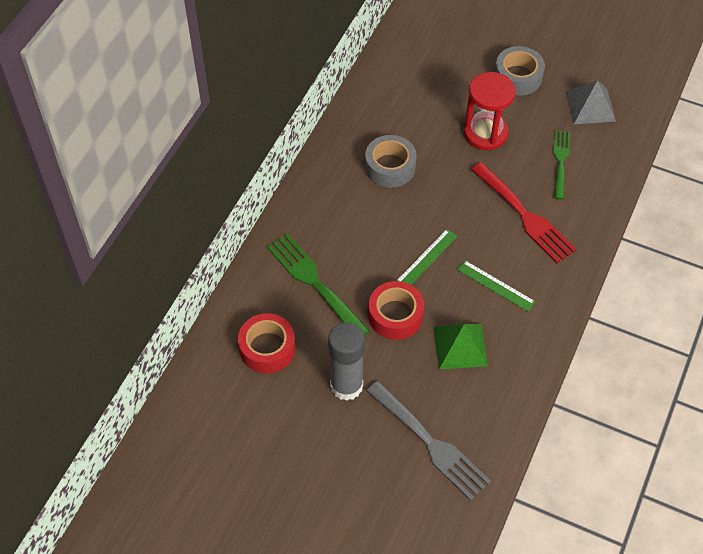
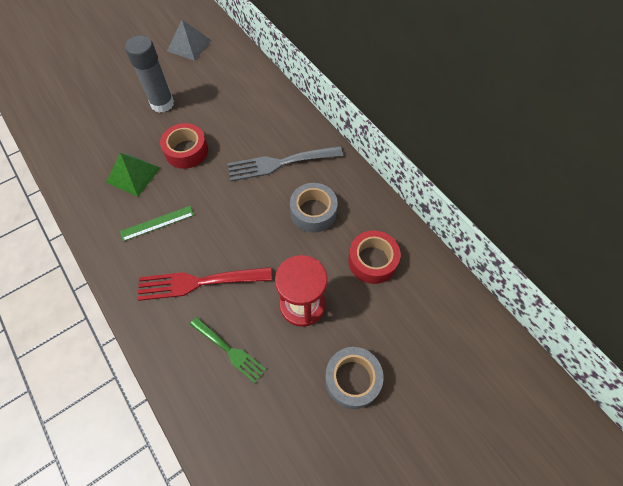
camera: 120 degrees right, 5 degrees up
red tape [238,313,295,373] -> red tape moved to [348,230,400,284]
green fork [267,233,369,336] -> none
grey fork [367,381,491,501] -> grey fork moved to [227,146,343,181]
green ruler [396,229,457,285] -> none
grey pyramid [566,80,616,124] -> grey pyramid moved to [167,20,212,61]

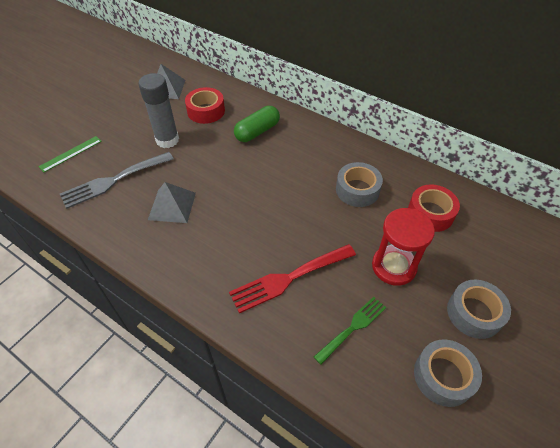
camera: 20 degrees left, 10 degrees down
green pyramid [106,153,160,197] -> grey pyramid [148,182,196,223]
green ruler [120,206,194,241] -> green ruler moved to [38,136,102,172]
red tape [160,123,208,169] -> red tape moved to [185,87,225,124]
green fork [190,317,266,383] -> green fork turned 60 degrees counterclockwise [314,297,386,365]
grey fork [227,146,343,181] -> grey fork moved to [60,152,173,209]
none -> green capsule [234,106,280,142]
none -> grey tape [414,339,482,407]

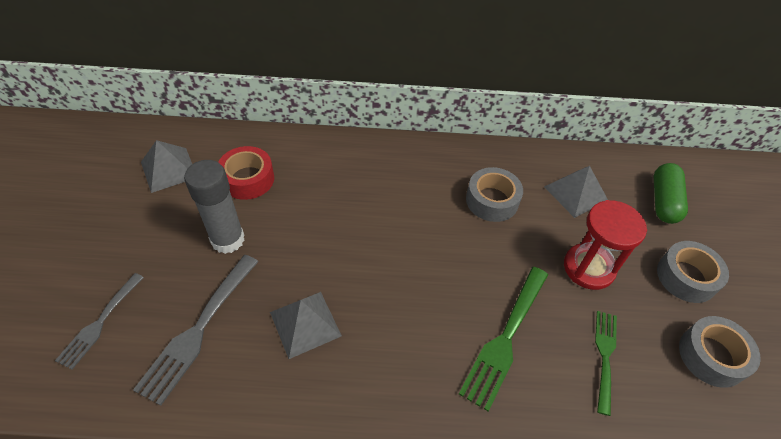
camera: 35 degrees left, 0 degrees up
green ruler [38,136,102,172] -> grey fork [55,273,144,370]
red fork [229,244,356,313] -> green fork [459,267,548,411]
green capsule [234,106,280,142] -> green capsule moved to [654,163,688,224]
red tape [408,184,460,232] -> grey pyramid [544,166,608,218]

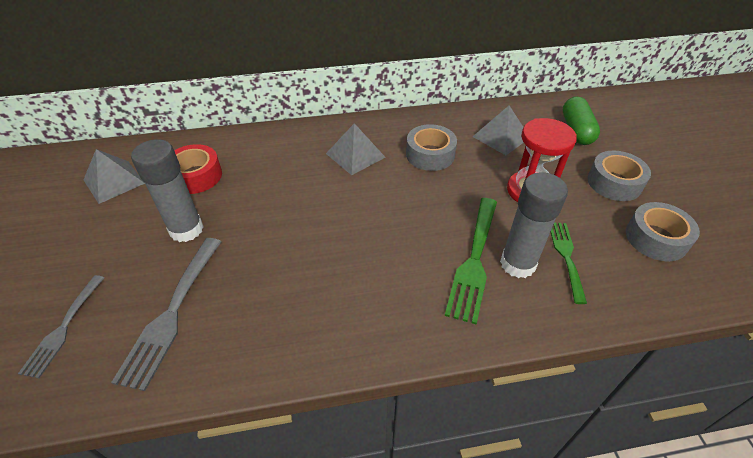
camera: 10 degrees left, 5 degrees down
grey pyramid [270,292,342,359] -> grey pyramid moved to [326,123,385,175]
none -> grey glue stick [500,172,568,278]

